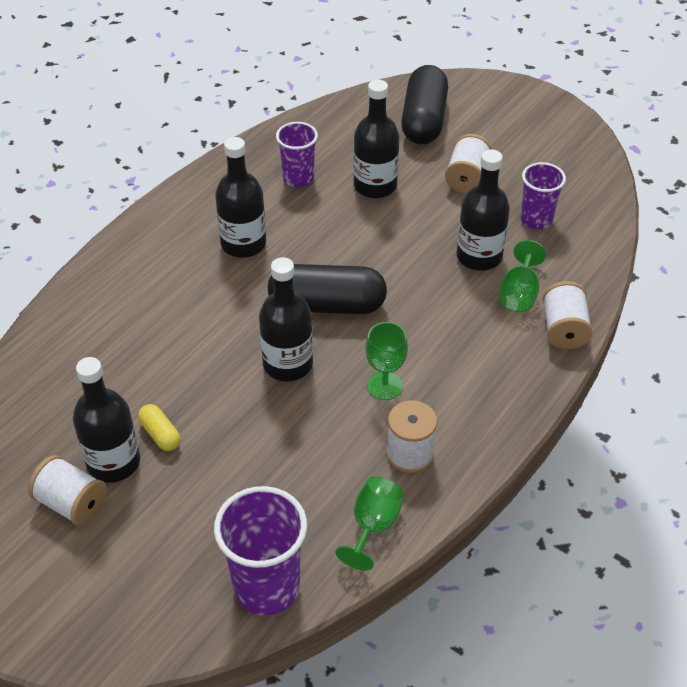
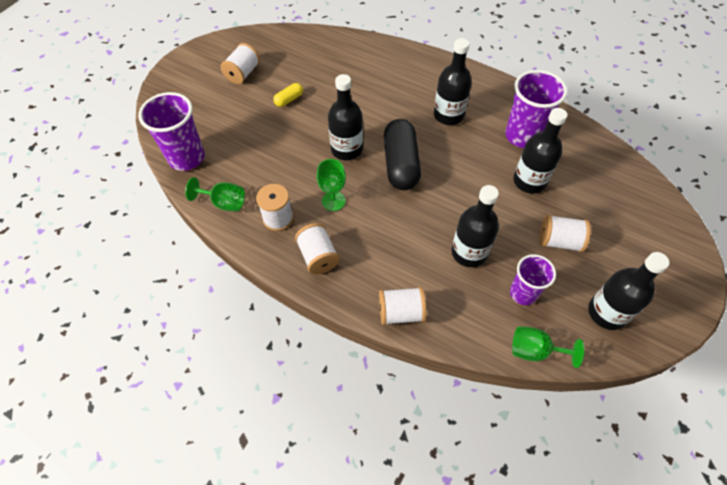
camera: 85 degrees right, 10 degrees up
black bottle [73,357,140,483] -> black bottle moved to [588,252,669,330]
purple cup [276,122,318,187] -> purple cup [506,70,567,148], size x1.57
black capsule [401,65,448,144] -> none
green goblet [499,240,546,312] -> green goblet moved to [512,326,584,368]
none -> white spool [295,223,340,275]

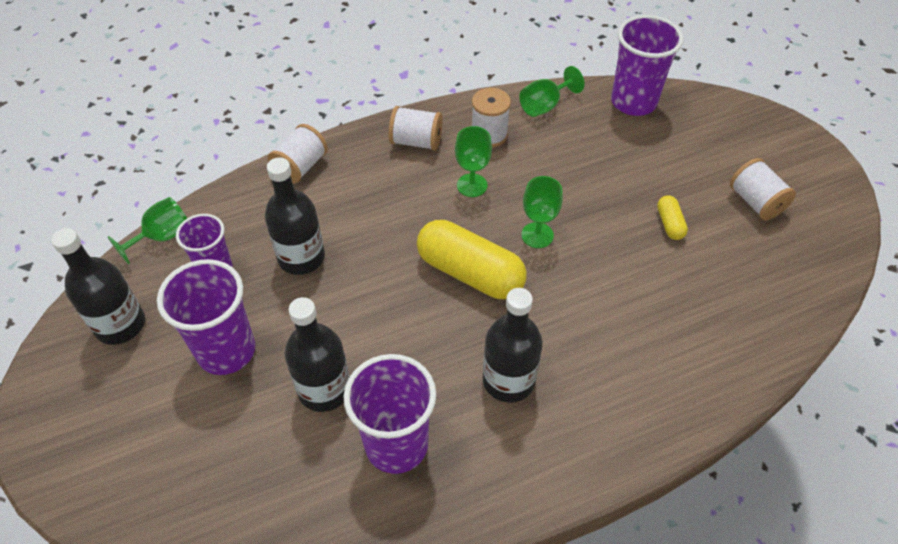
camera: 125 degrees right, 5 degrees down
black bottle [328,74,363,160] -> green goblet [522,176,563,248]
black capsule [384,119,421,190] -> yellow capsule [417,220,527,299]
white spool [540,214,591,252] -> purple cup [157,259,255,375]

